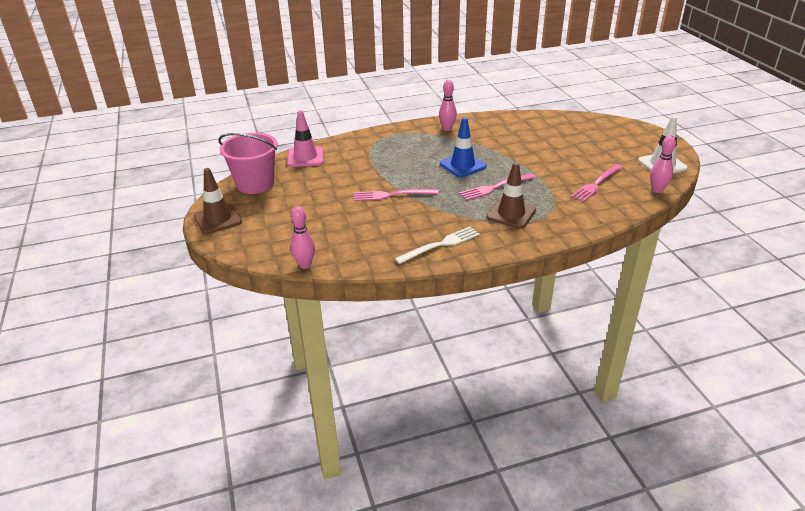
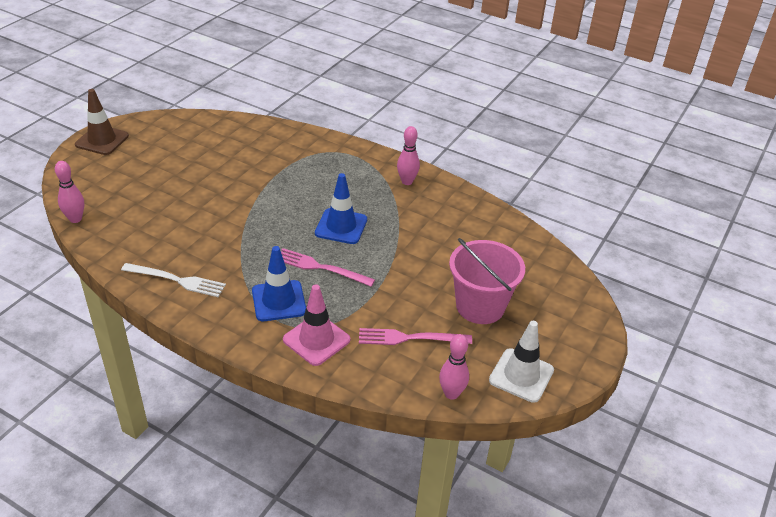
camera: 45 degrees right, 5 degrees up
pink bucket [218,133,278,194] -> pink bucket moved to [449,238,525,324]
pink traffic cone [287,110,323,167] -> pink traffic cone moved to [283,284,350,366]
pink fork [354,189,438,201] -> none
brown traffic cone [486,162,536,229] -> blue traffic cone [252,246,306,321]

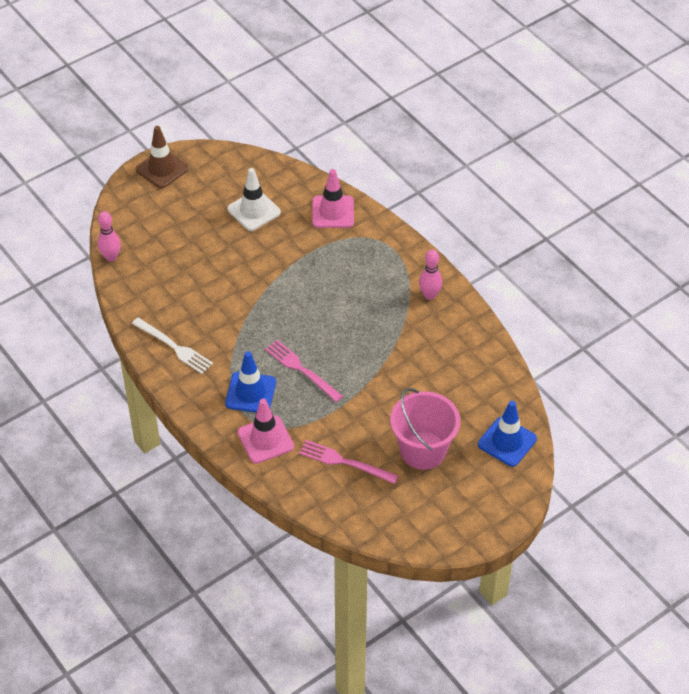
camera: 25 degrees right, 10 degrees up
blue traffic cone [315,173,367,244] -> blue traffic cone moved to [478,401,537,467]
pink bowling pin [439,334,469,400] -> none
white traffic cone [489,321,554,403] -> white traffic cone moved to [227,168,281,231]
none -> pink traffic cone [312,169,354,228]

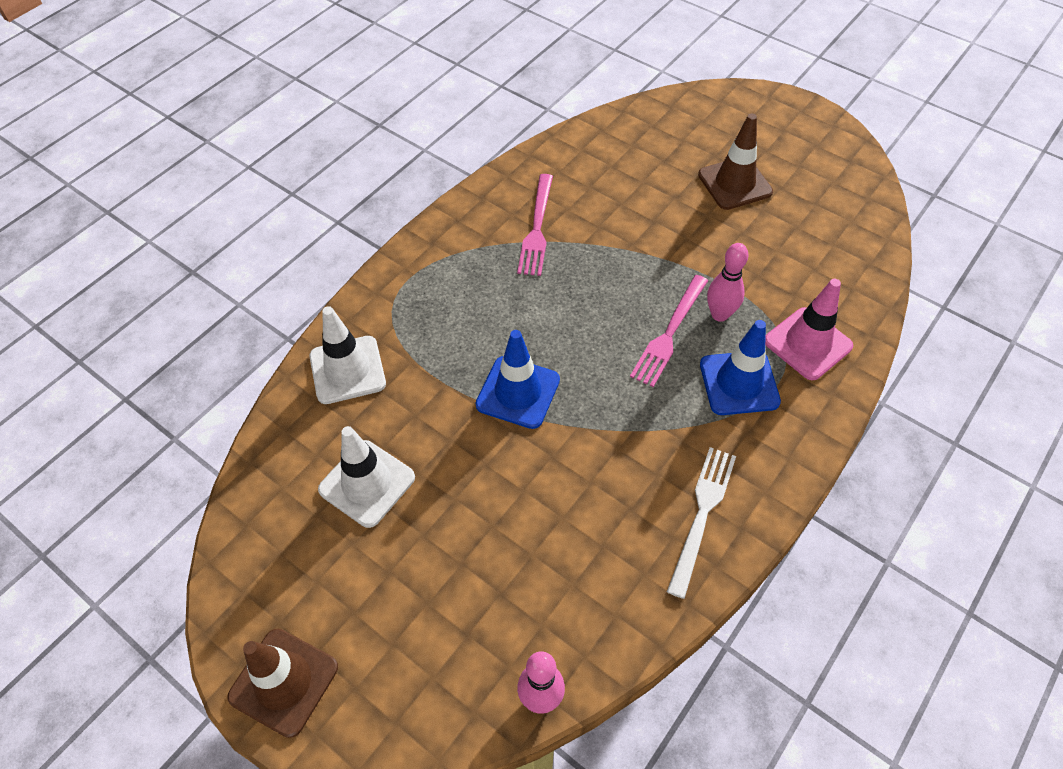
camera: 105 degrees left, 5 degrees up
pink fork [299,440,398,484] -> pink fork moved to [517,174,553,276]
pink traffic cone [312,169,354,228] -> white traffic cone [309,306,386,404]
pink bucket [390,388,460,470] -> brown traffic cone [698,114,773,210]
pink bowling pin [419,250,442,300] -> pink bowling pin moved to [707,243,749,322]
blue traffic cone [478,401,537,467] -> blue traffic cone moved to [475,330,560,429]

